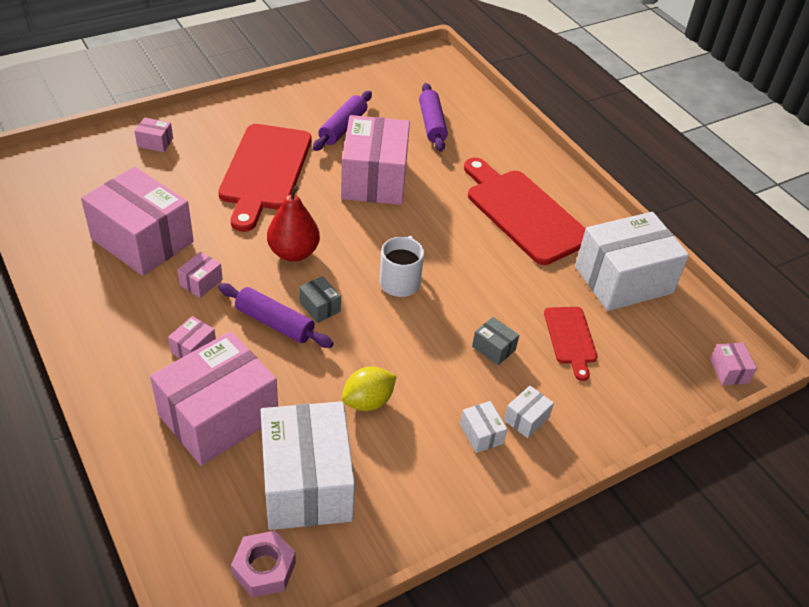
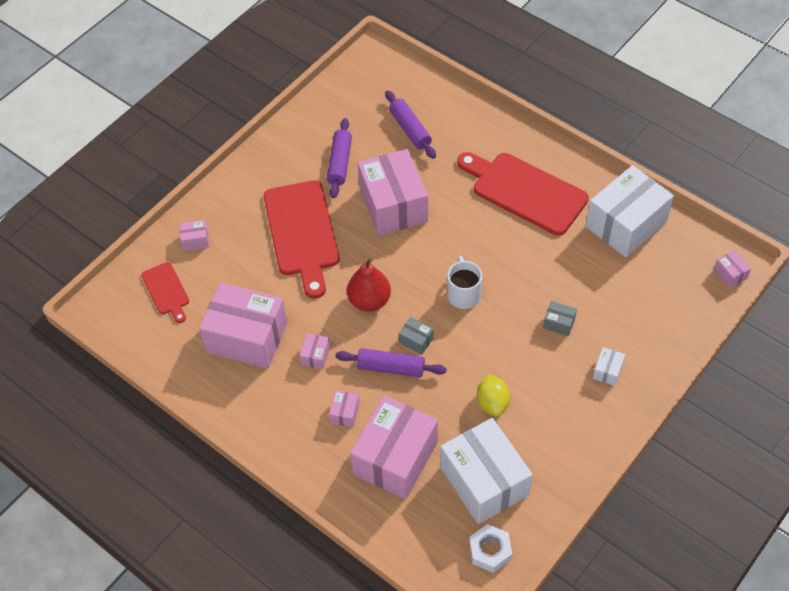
camera: 15 degrees left, 10 degrees up
pink nut [231,531,296,598] -> white nut [469,524,512,573]
yellow lemon [342,367,397,411] -> yellow lemon turned 45 degrees counterclockwise [477,374,510,417]
white box [460,401,507,453] -> none
red cutting board [544,307,598,381] -> red cutting board moved to [142,262,189,323]

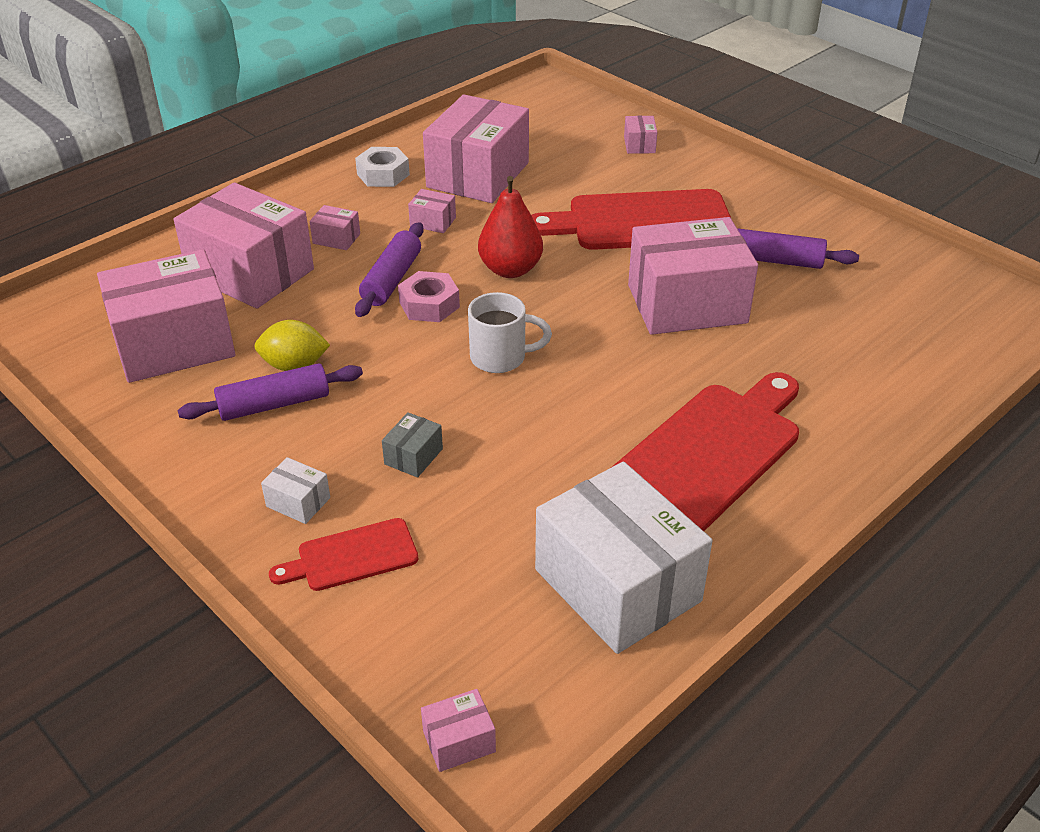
camera: 95 degrees right, 15 degrees down
red cutting board [142,262,189,323] -> red cutting board moved to [269,518,418,591]
purple rolling pin [385,90,436,159] -> purple rolling pin moved to [178,363,363,421]
grey box [399,317,434,355] -> pink nut [398,271,460,322]
white box [440,418,533,524] -> pink box [97,249,235,383]
white nut [469,524,512,573] -> white nut moved to [355,147,410,187]

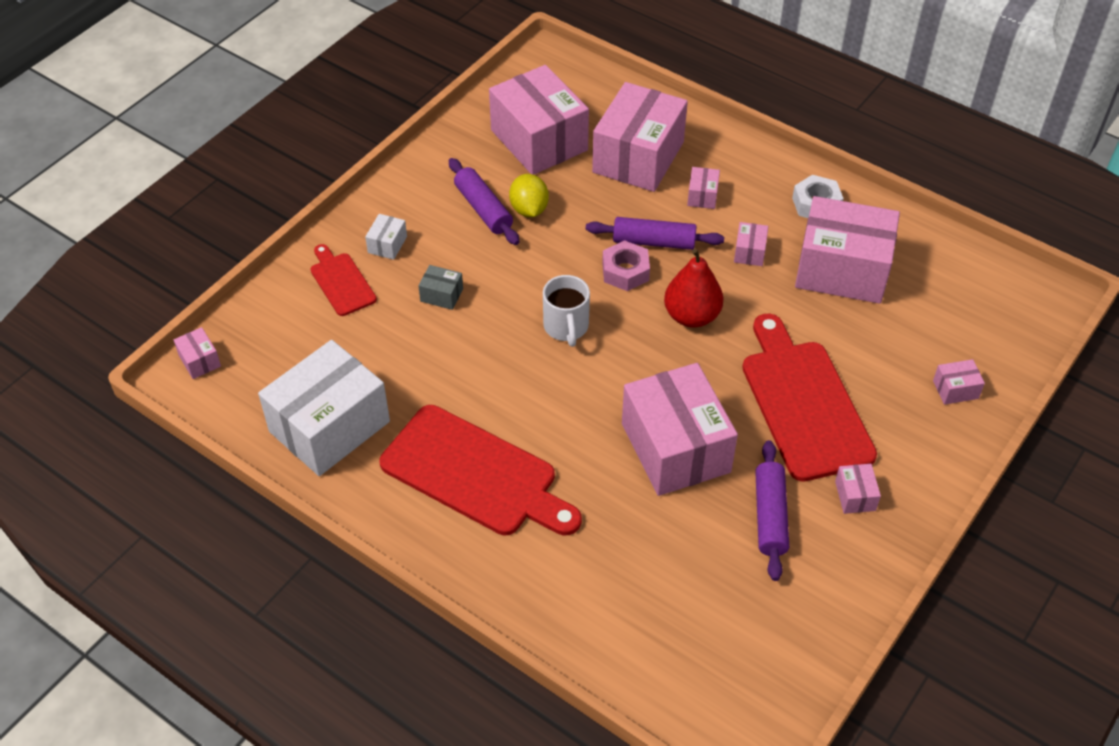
camera: 80 degrees right, 10 degrees up
none -> pink box [835,464,881,514]

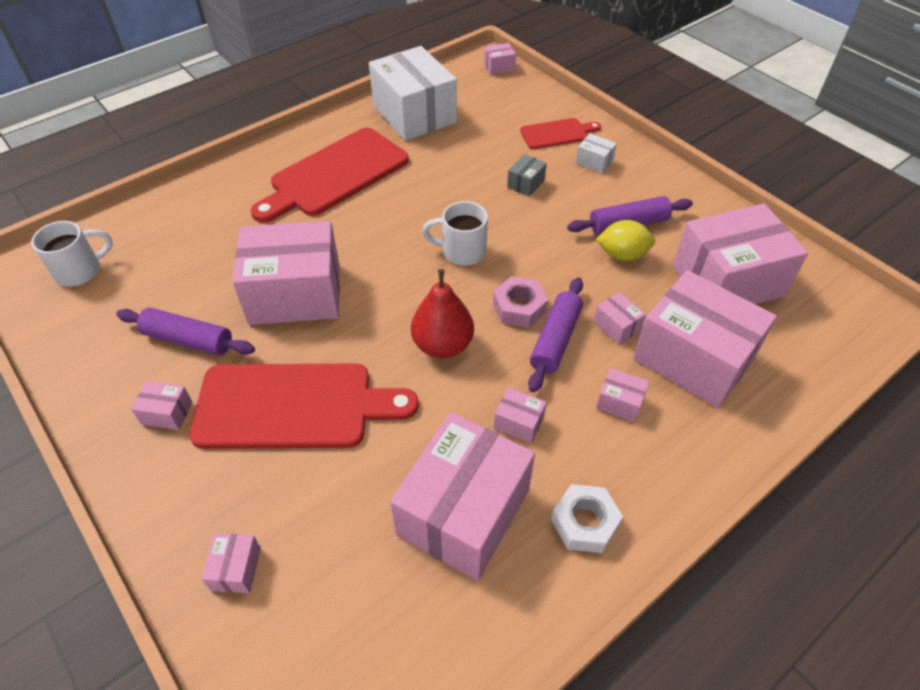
camera: 105 degrees right, 0 degrees up
none -> white mug [31,221,113,286]
none -> pink box [594,292,646,345]

